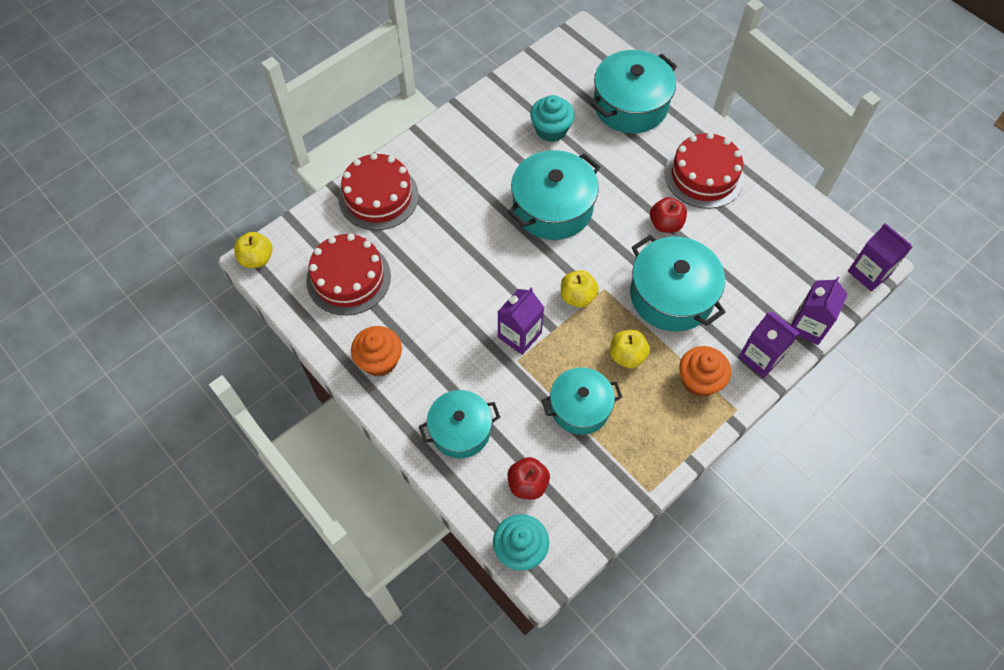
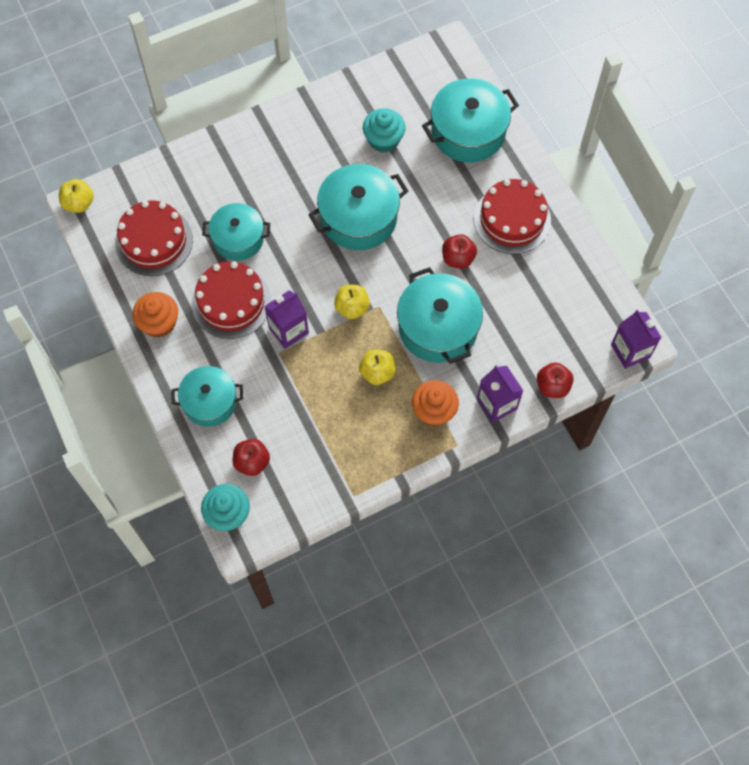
camera: 15 degrees right, 5 degrees up
red cake [338,153,419,230] -> red cake moved to [192,261,271,339]
turquoise pot [542,367,622,435] -> turquoise pot moved to [202,203,270,261]
purple carton [791,277,848,345] -> red apple [537,362,574,398]

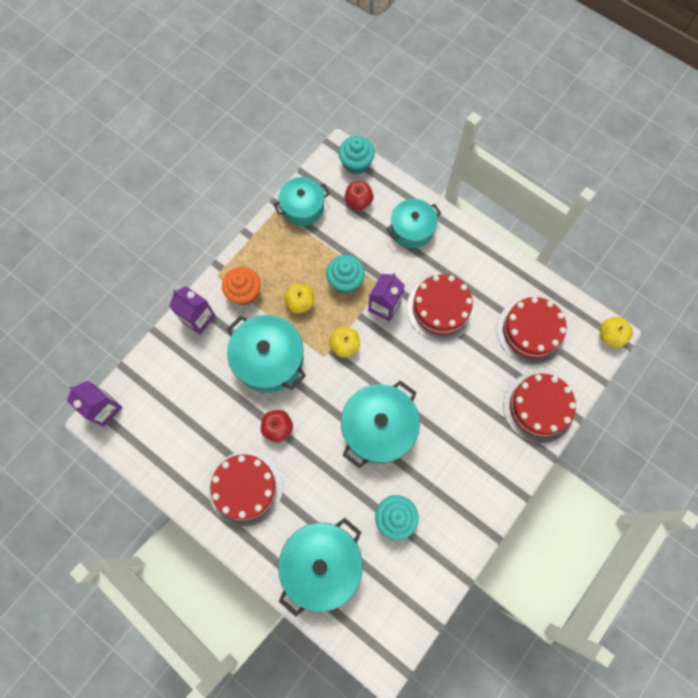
camera: 155 degrees right, 5 degrees up
orange cupcake [132,292,178,337] -> none
turquoise pot [202,203,270,261] -> turquoise pot moved to [273,177,330,226]
red apple [537,362,574,398] -> none
none -> turquoise cupcake [326,255,365,293]
none -> red cake [503,373,576,443]

